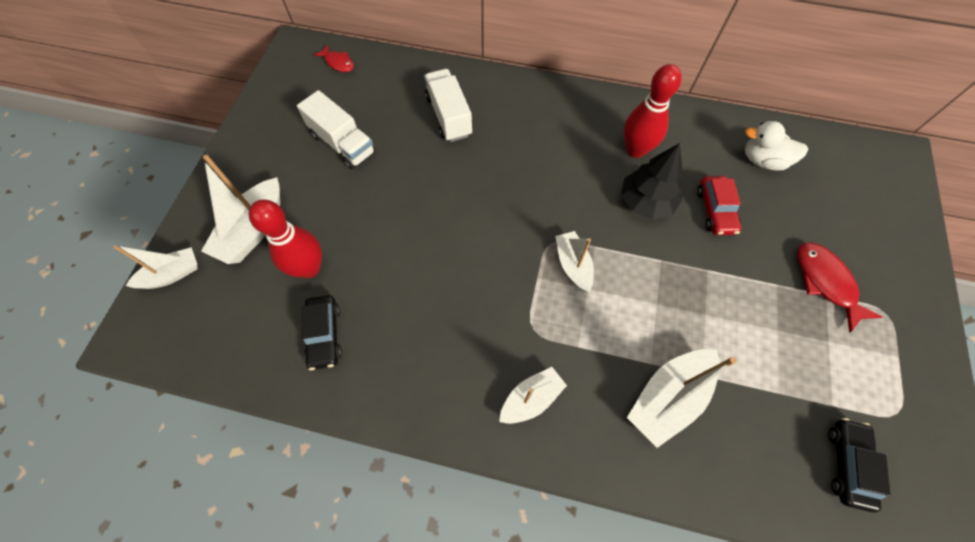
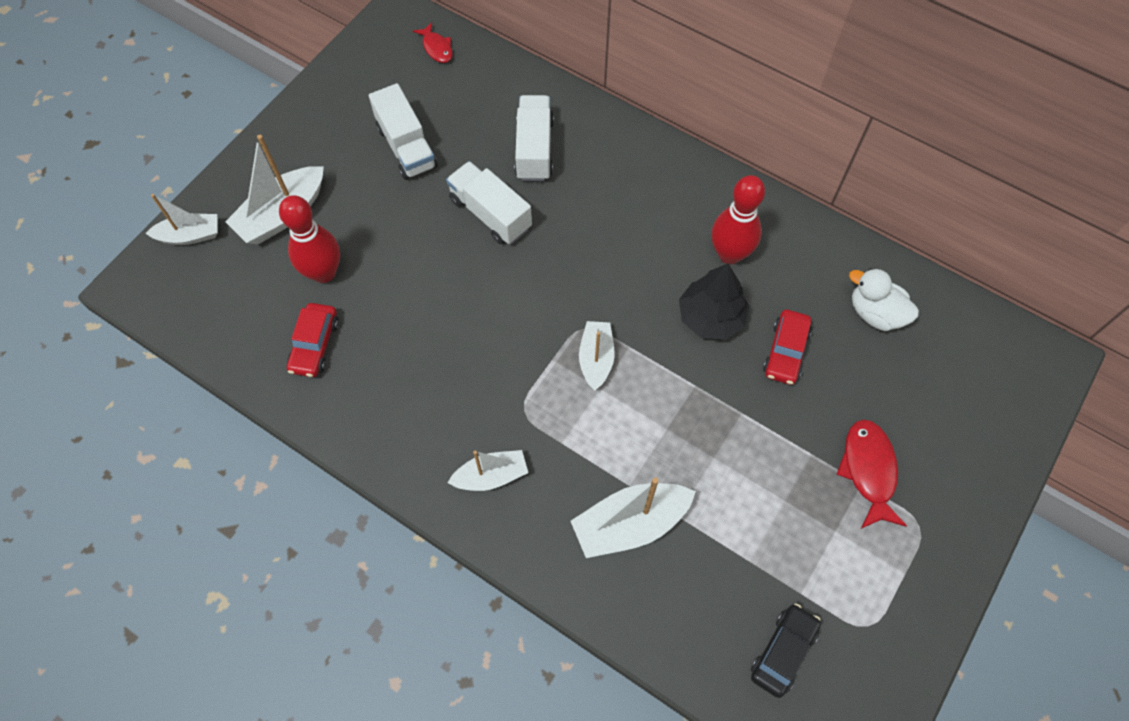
camera: 20 degrees right, 0 degrees up
black car [302,295,342,370] -> red car [287,303,339,377]
none -> white truck [446,161,532,244]

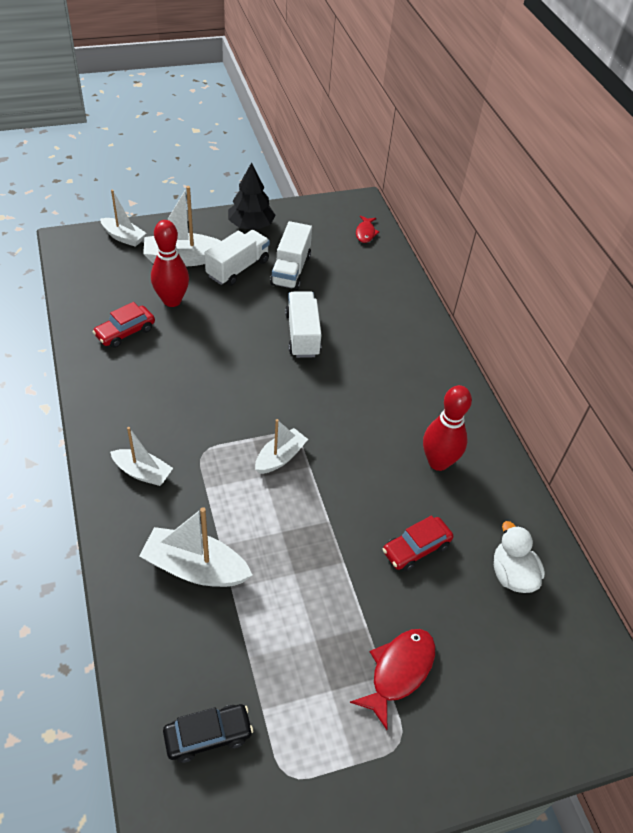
camera: 35 degrees right, 15 degrees down
white truck [514,95,554,181] -> white truck moved to [205,230,270,286]
black tree [679,263,750,340] -> black tree moved to [228,162,275,230]

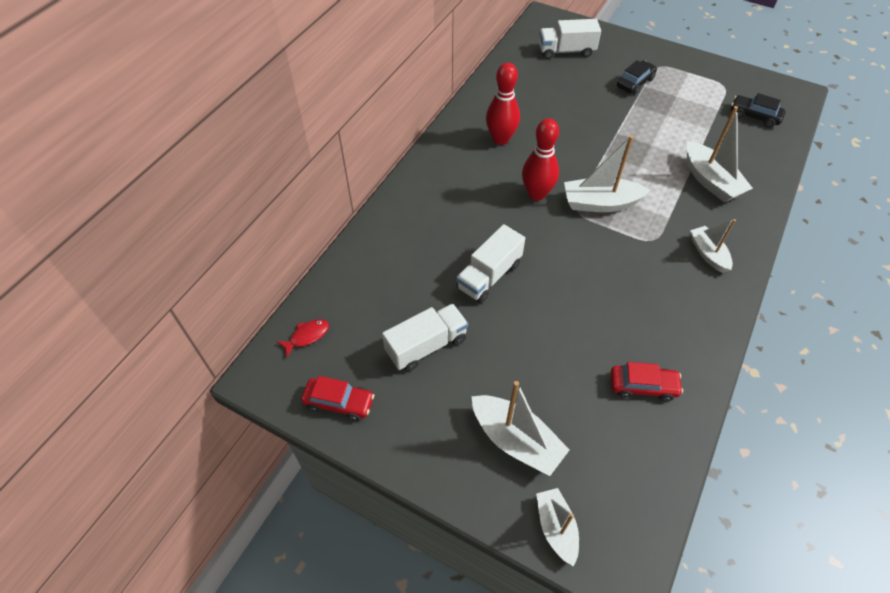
camera: 130 degrees left, 5 degrees up
red bowling pin [151,220,189,307] -> red bowling pin moved to [522,118,559,201]
white truck [205,230,270,286] -> white truck moved to [539,19,601,59]
black tree [228,162,275,230] -> none
white boat [255,419,308,474] -> white boat [564,135,651,212], size x1.56
red fish [350,629,435,730] -> black car [617,60,657,95]
red car [382,515,453,571] -> red car moved to [301,376,374,421]
white duck [494,521,545,593] -> none

